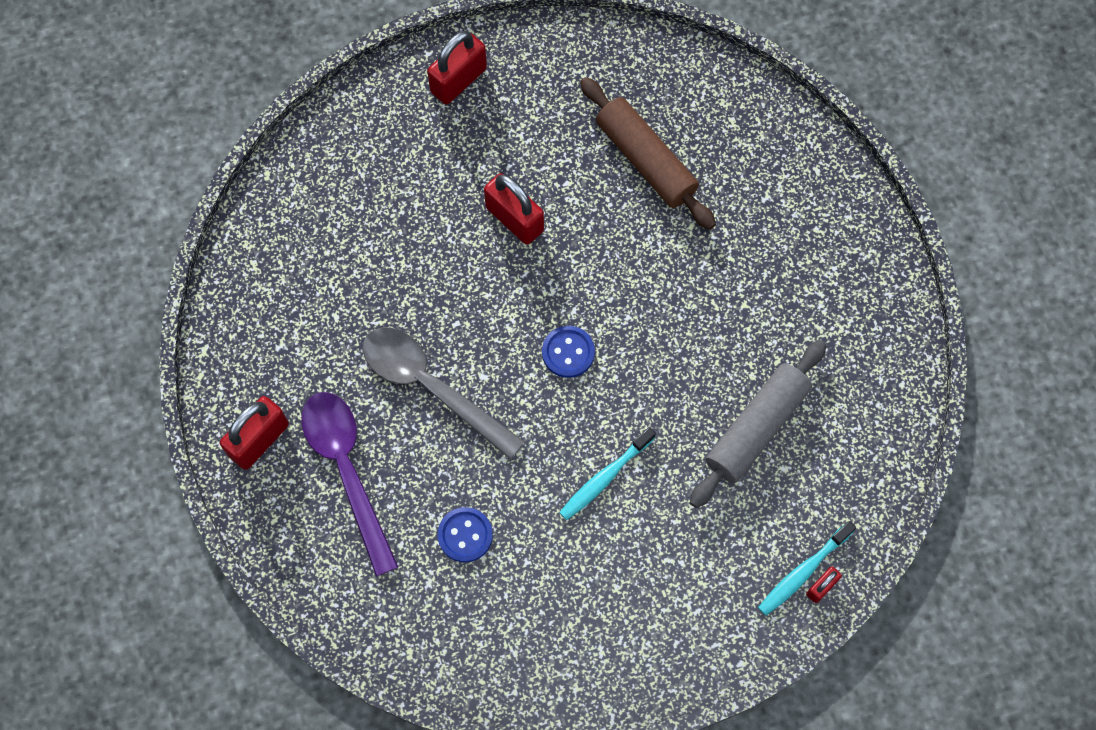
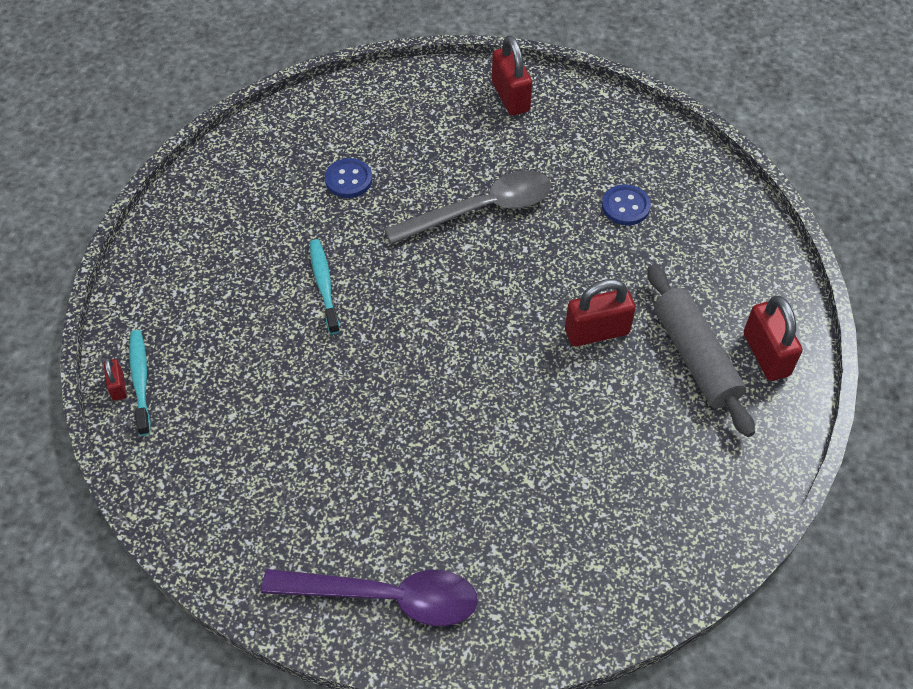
camera: 120 degrees right, 15 degrees down
purple spoon [302,392,398,577] -> purple spoon moved to [261,569,478,626]
blue button [542,326,595,378] -> blue button moved to [602,184,651,225]
brown rolling pin [580,77,716,230] -> none
grey rolling pin [690,340,826,508] -> grey rolling pin moved to [647,265,755,437]

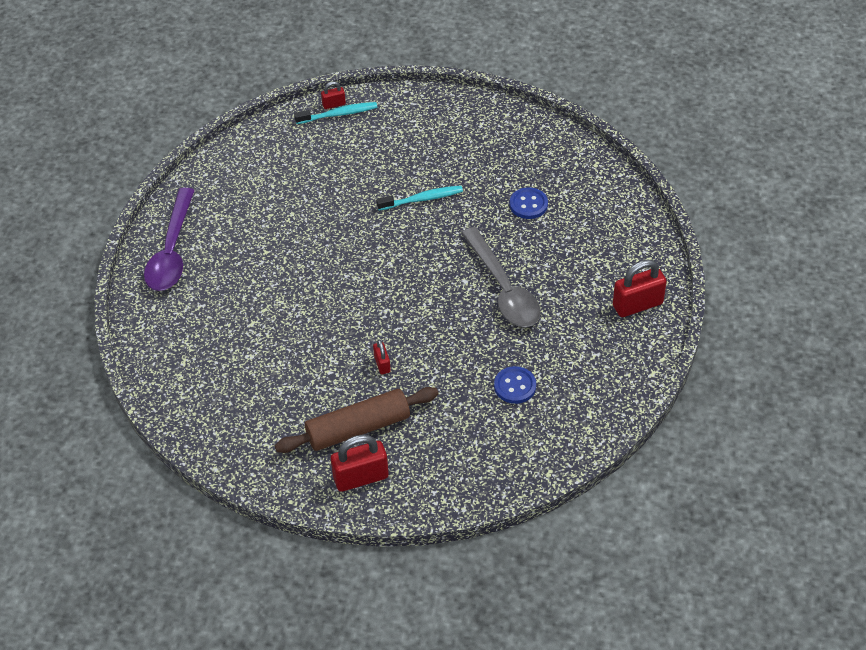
camera: 90 degrees right, 5 degrees down
red padlock [565,279,636,346] -> red padlock [373,340,391,374], size x0.52
grey rolling pin [647,265,755,437] -> brown rolling pin [275,387,439,453]

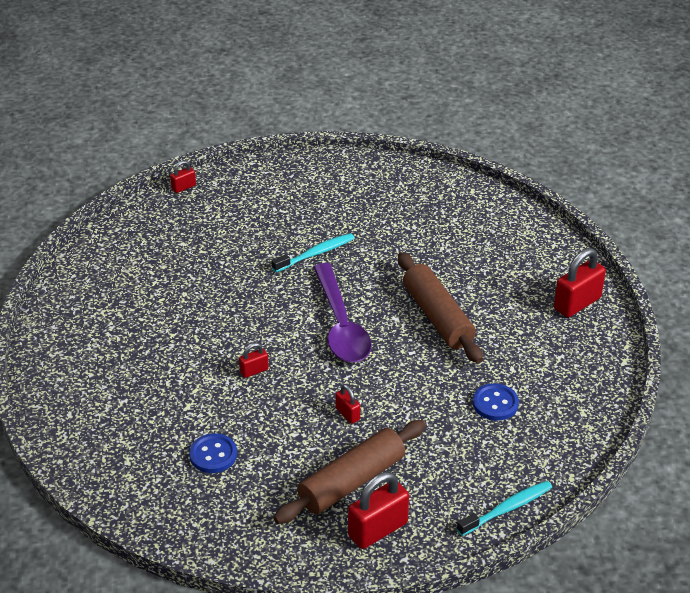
camera: 20 degrees left, 10 degrees down
purple spoon [144,188,195,291] -> purple spoon moved to [313,263,372,362]
turquoise toothbrush [294,102,377,124] -> turquoise toothbrush moved to [457,481,552,536]
grey spoon [461,227,541,327] -> brown rolling pin [398,252,483,364]
blue button [510,187,548,219] -> blue button moved to [189,433,237,473]
none -> red padlock [239,343,269,378]

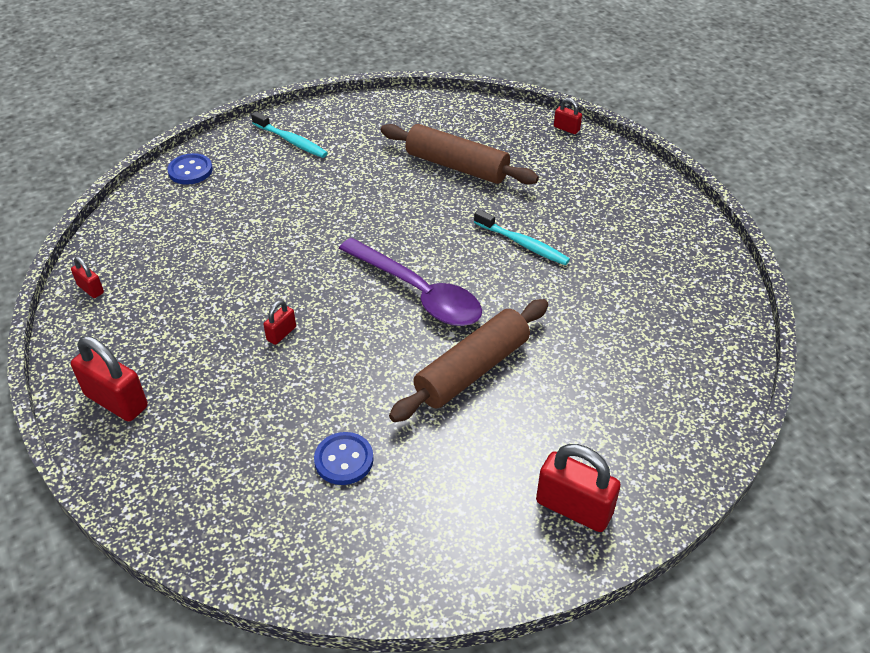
camera: 70 degrees right, 5 degrees up
blue button [189,433,237,473] -> blue button moved to [167,153,213,185]
red padlock [239,343,269,378] -> red padlock moved to [71,257,104,298]
brown rolling pin [273,420,426,524] -> brown rolling pin moved to [381,124,539,185]
purple spoon [313,263,372,362] -> purple spoon turned 105 degrees counterclockwise [339,238,482,326]
turquoise toothbrush [457,481,552,536] -> turquoise toothbrush moved to [251,111,328,158]

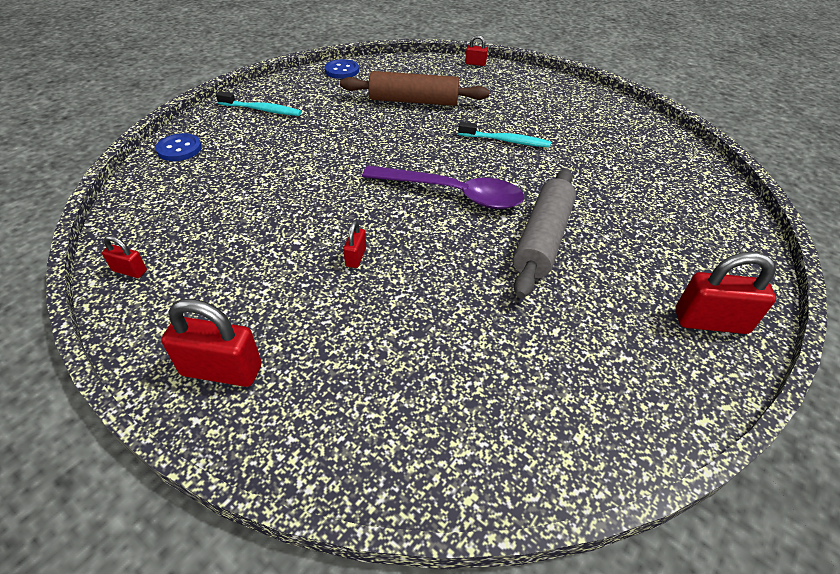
camera: 25 degrees left, 0 degrees up
blue button [314,432,374,485] -> blue button moved to [325,59,359,79]
brown rolling pin [389,299,548,422] -> grey rolling pin [513,169,576,298]

